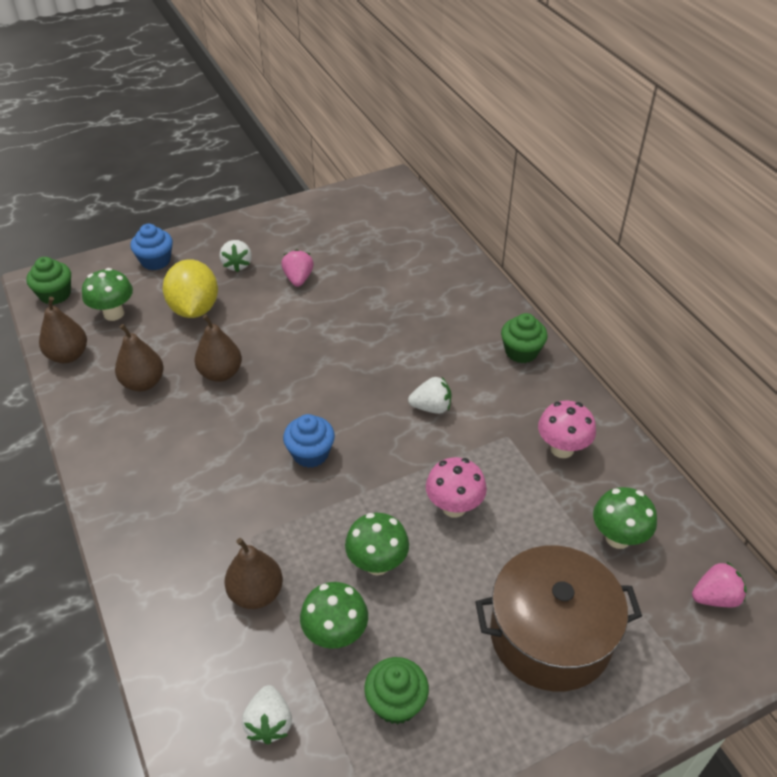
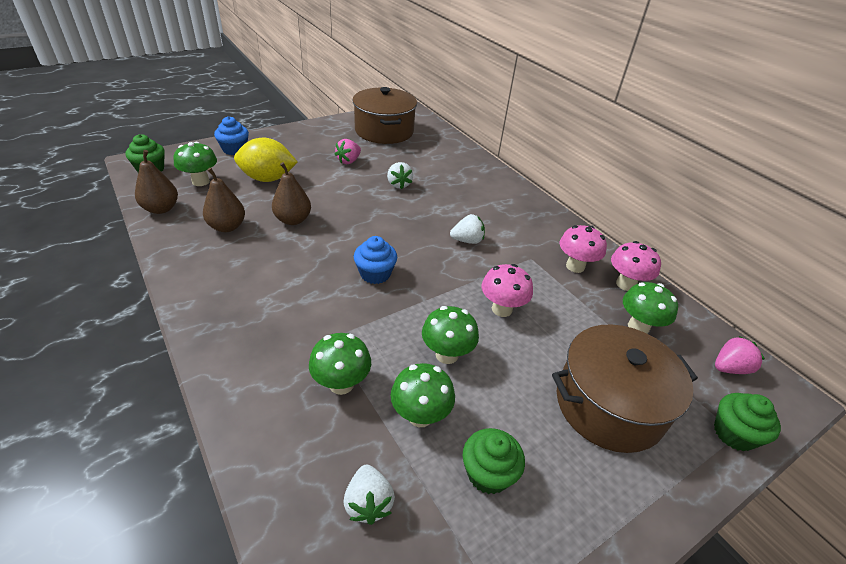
camera: 10 degrees left, 5 degrees down
yellow lemon [162,259,218,318] -> yellow lemon turned 75 degrees counterclockwise [234,138,297,182]
white strawberry [220,240,252,272] -> white strawberry moved to [387,162,413,189]
brown pear [224,538,283,609] -> green mushroom [309,333,371,395]
pink strawberry [281,249,314,287] -> pink strawberry turned 135 degrees counterclockwise [334,139,361,164]
green cupcake [501,313,548,363] -> green cupcake moved to [714,393,781,451]
none -> brown pot [352,87,417,144]
none -> pink mushroom [611,241,661,291]

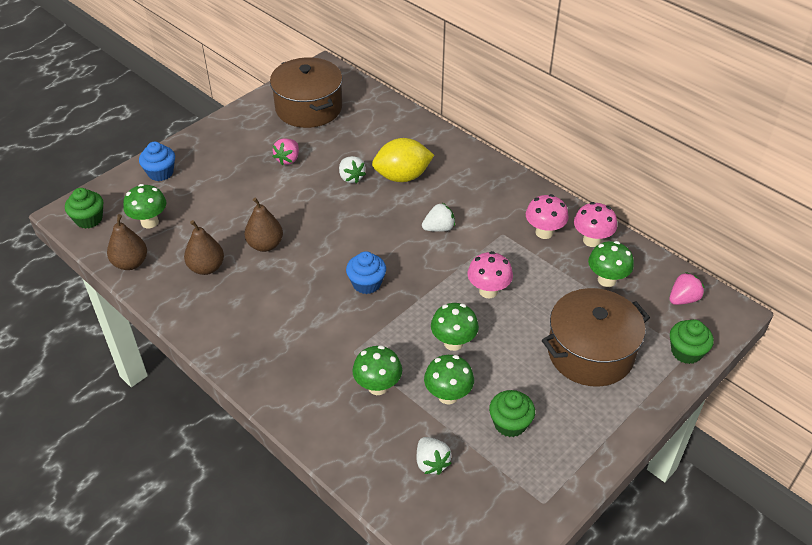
camera: 10 degrees left, 5 degrees up
yellow lemon [234,138,297,182] -> yellow lemon moved to [372,138,434,182]

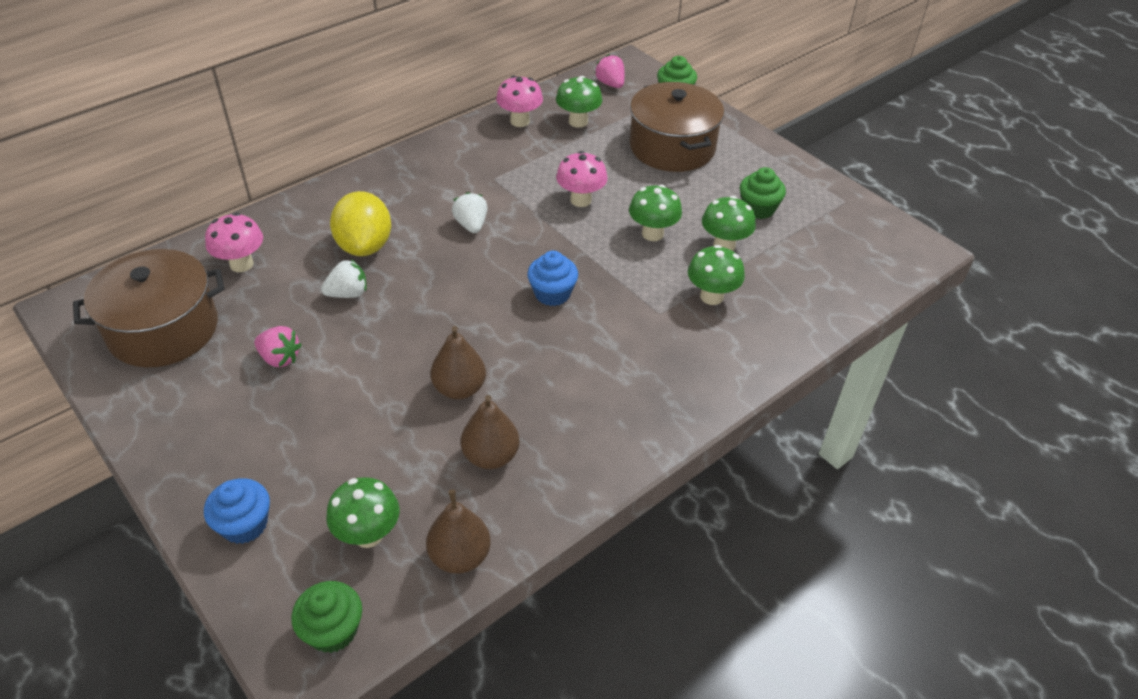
camera: 85 degrees left, 0 degrees up
white strawberry [417,437,452,475] -> none
pink mushroom [526,194,569,239] -> pink mushroom moved to [205,213,263,272]

